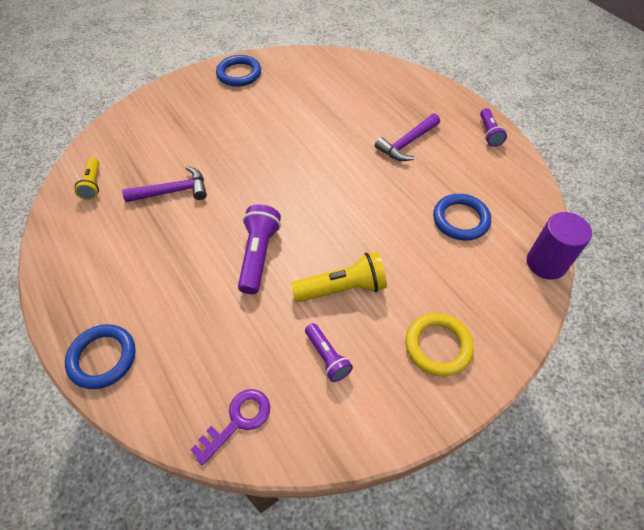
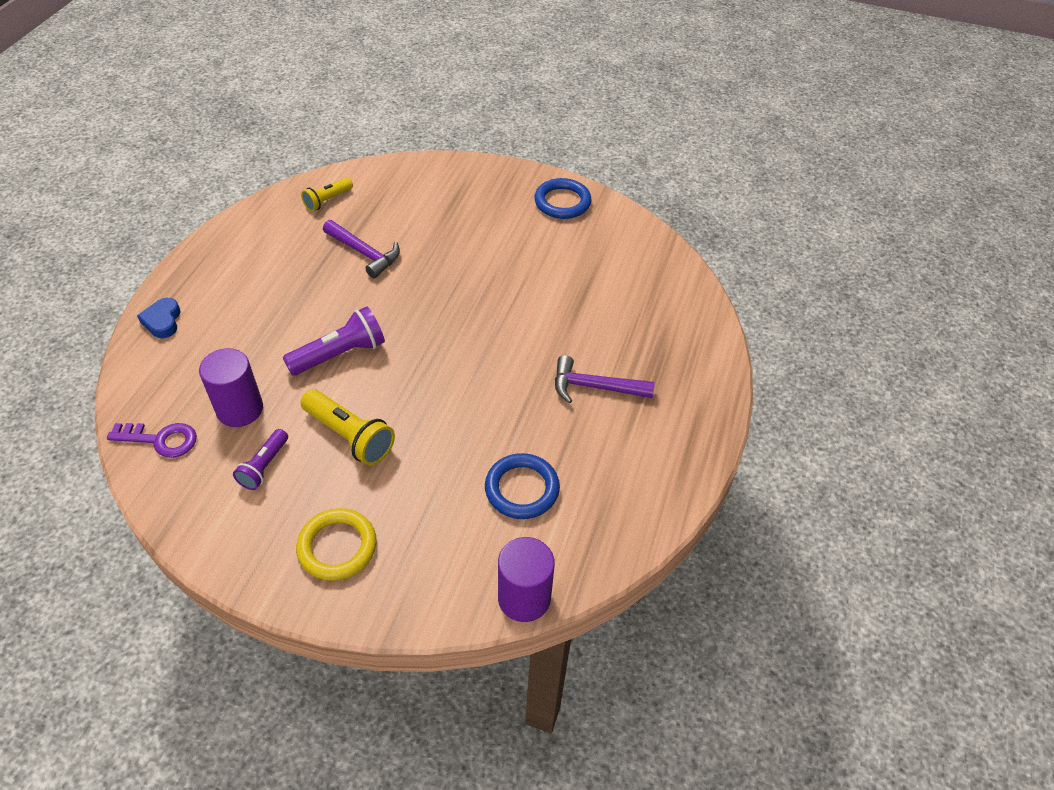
camera: 50 degrees right, 5 degrees down
blue ring [65,324,136,389] -> blue heart [137,298,181,338]
purple flashlight [480,108,507,147] -> none
none -> purple cylinder [199,348,263,427]

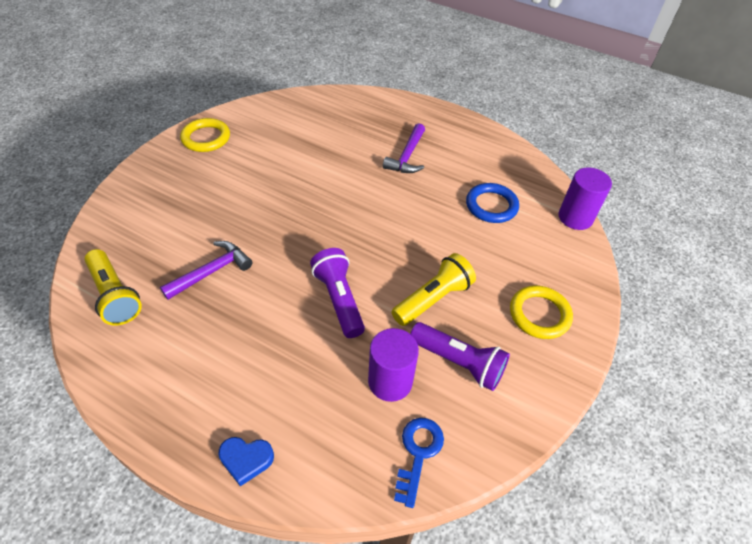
camera: 80 degrees left, 0 degrees up
purple key [107,423,197,458] -> blue key [394,418,444,508]
purple flashlight [233,429,288,490] -> purple flashlight [410,322,510,391], size x1.60
yellow flashlight [301,177,353,211] -> yellow flashlight [85,249,142,326], size x1.60
blue ring [534,178,591,219] -> yellow ring [180,118,230,152]

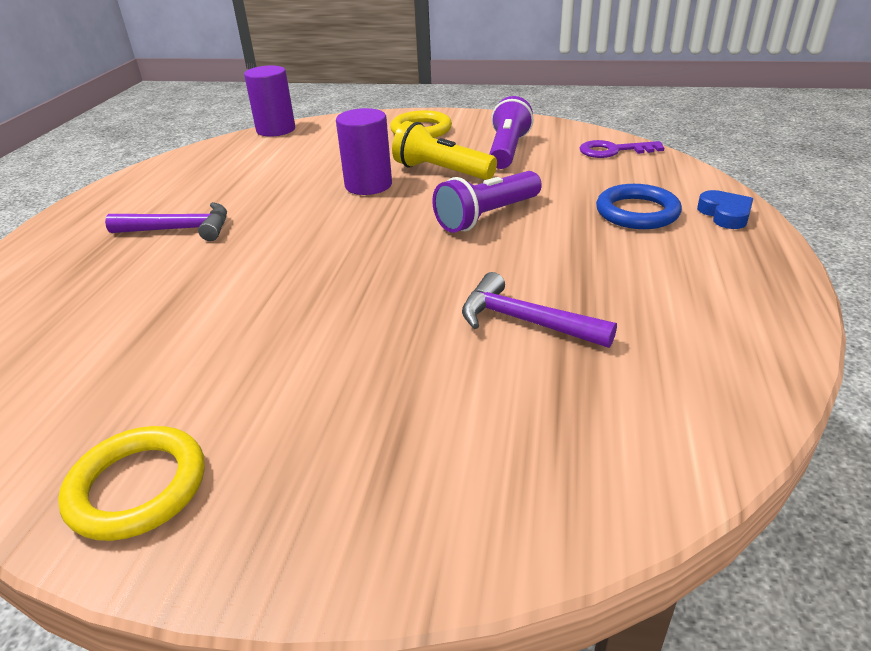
camera: 105 degrees left, 15 degrees down
yellow flashlight [85,249,142,326] -> none
purple cylinder [368,328,419,402] -> purple cylinder moved to [336,108,392,195]
blue key [394,418,444,508] -> purple key [580,140,664,158]
blue ring [466,183,519,223] -> blue ring moved to [596,184,682,229]

